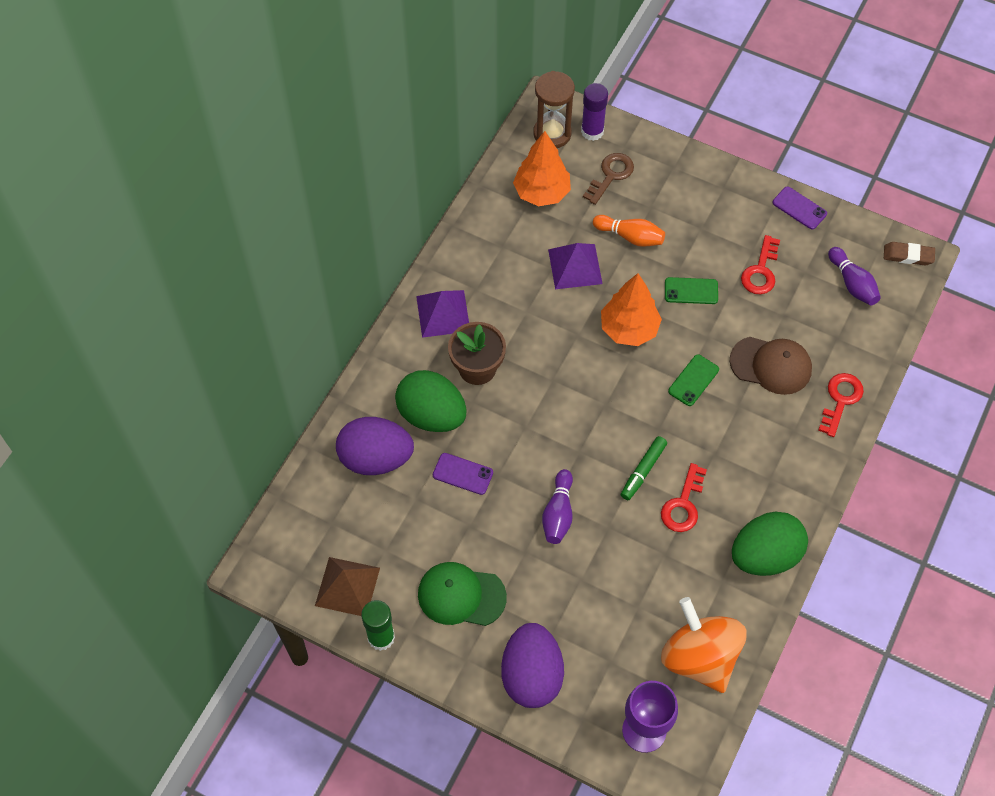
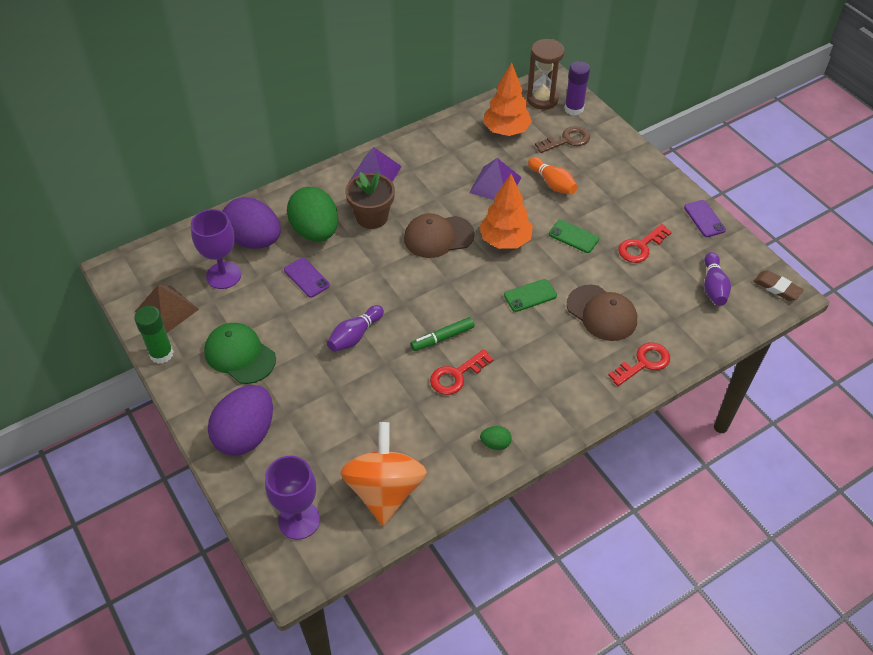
camera: 30 degrees right, 10 degrees down
green egg [732,512,808,576] -> green egg [480,426,512,450], size x0.42
none -> purple goblet [191,209,241,289]
none -> brown cap [404,213,475,258]

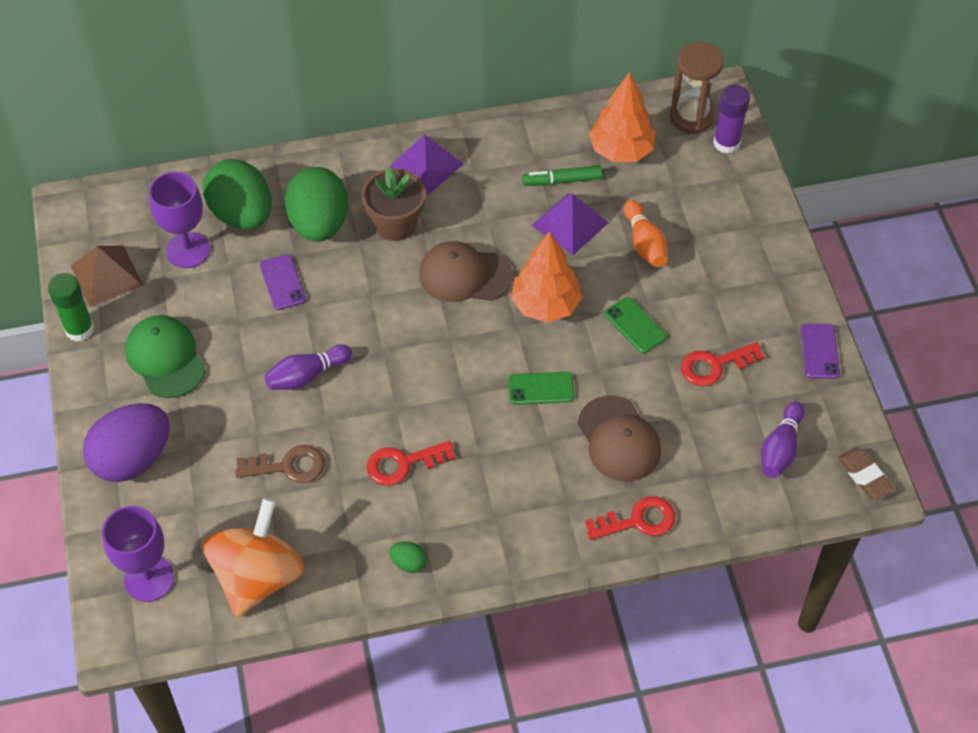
camera: 20 degrees right, 5 degrees up
purple egg [223,197,281,248] -> green egg [203,159,272,230]
green marker [411,317,475,351] -> green marker moved to [523,165,602,186]
brown key [535,126,590,153] -> brown key moved to [235,445,325,483]

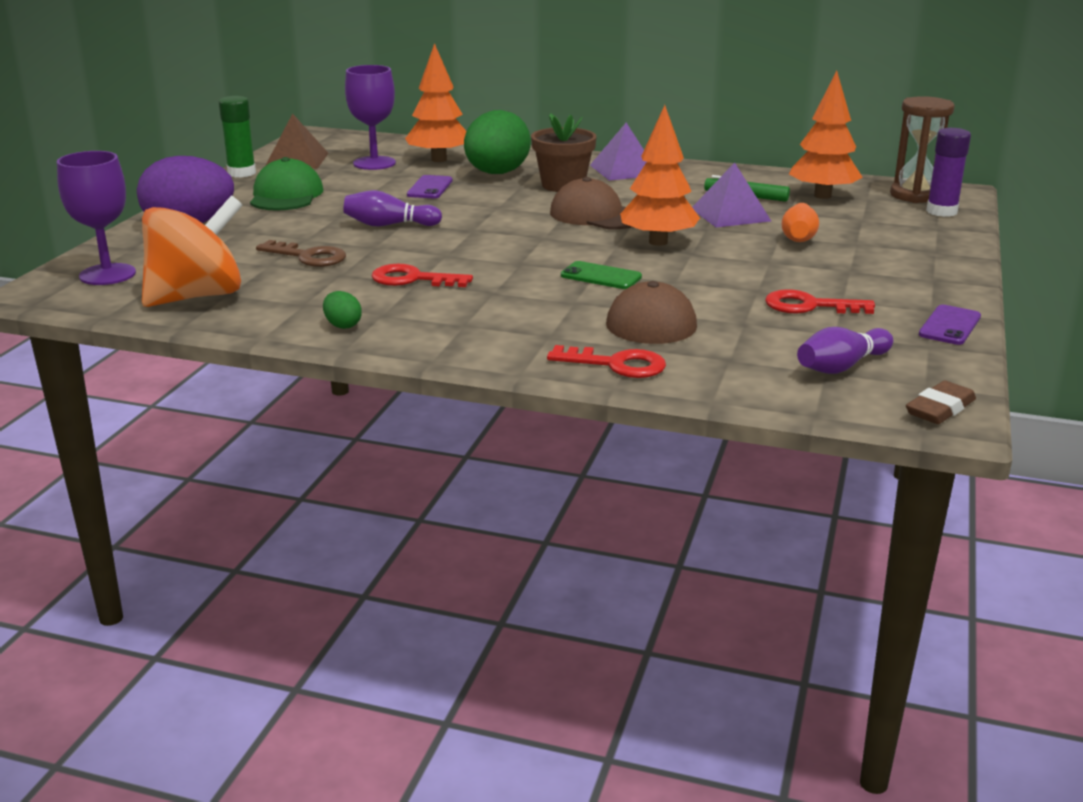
camera: 30 degrees right, 30 degrees down
green egg [203,159,272,230] -> orange tree [405,43,467,162]
green phone [605,297,667,354] -> none
brown eraser [838,448,894,500] -> brown eraser turned 45 degrees clockwise [906,380,976,424]

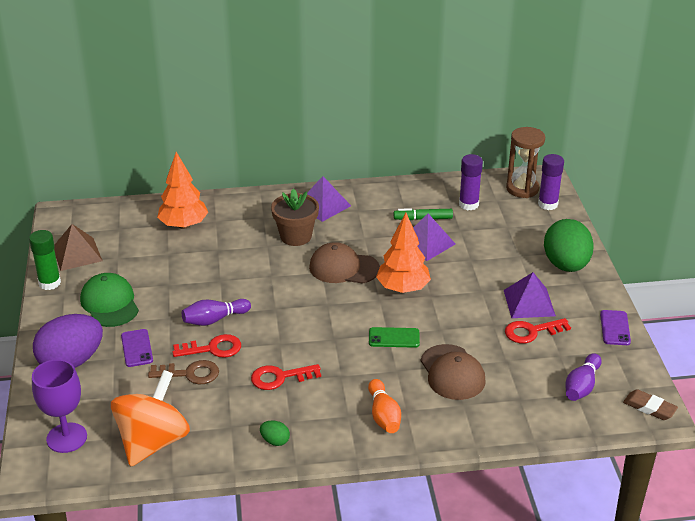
camera: 25 degrees left, 10 degrees up
purple goblet [345,65,396,170] -> none
purple phone [407,175,453,198] -> purple phone moved to [121,329,153,367]
green egg [464,110,531,174] -> green egg moved to [544,219,593,272]
red key [547,345,666,378] -> red key moved to [172,334,241,358]
orange bowling pin [781,203,819,242] -> orange bowling pin moved to [368,379,401,433]
orange tree [789,70,863,199] -> purple glue stick [459,154,483,211]
brown eraser [906,380,976,424] -> brown eraser turned 75 degrees counterclockwise [623,389,678,420]
none -> purple pyramid [504,272,556,318]

